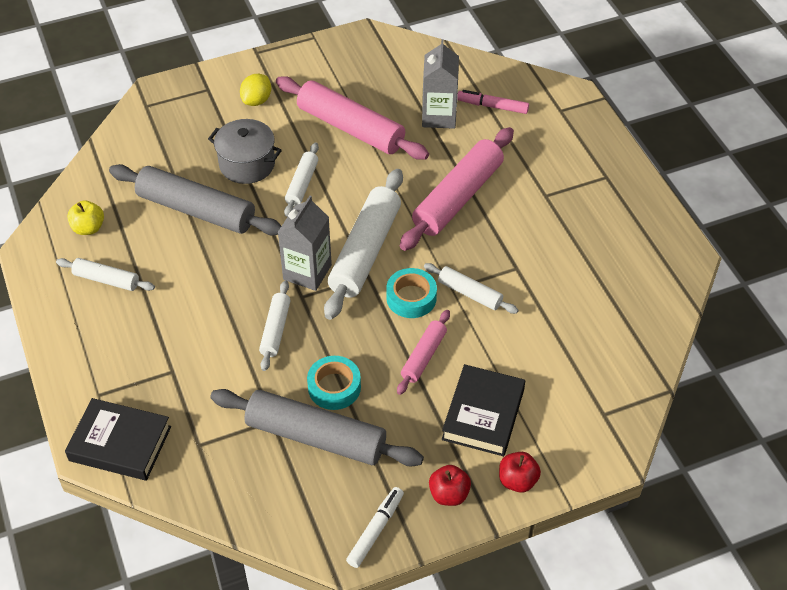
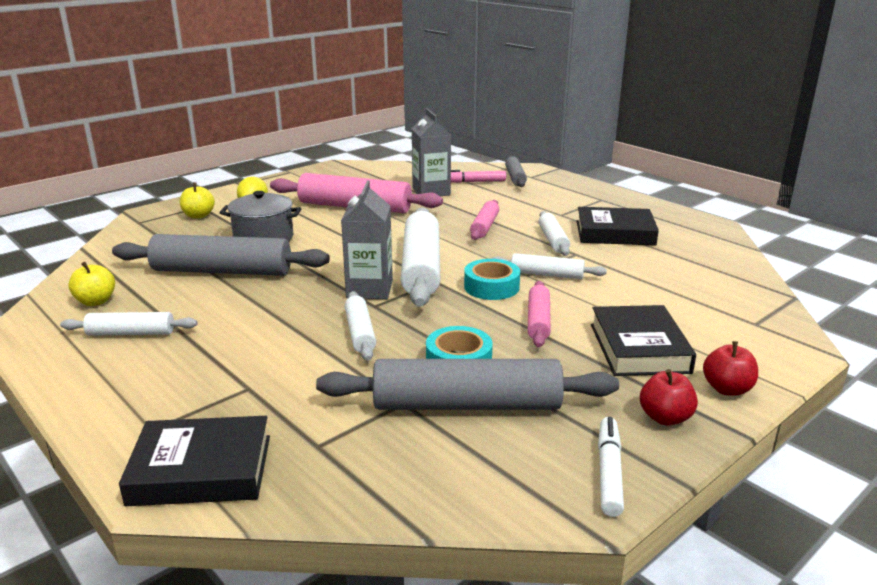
camera: 20 degrees left, 25 degrees down
white rolling pin [284,143,319,217] -> white rolling pin moved to [538,211,570,256]
pink rolling pin [400,127,514,251] -> pink rolling pin [470,200,499,240], size x0.52
none -> yellow apple [180,183,215,219]
none -> grey rolling pin [505,156,527,187]
none -> black book [577,207,659,246]

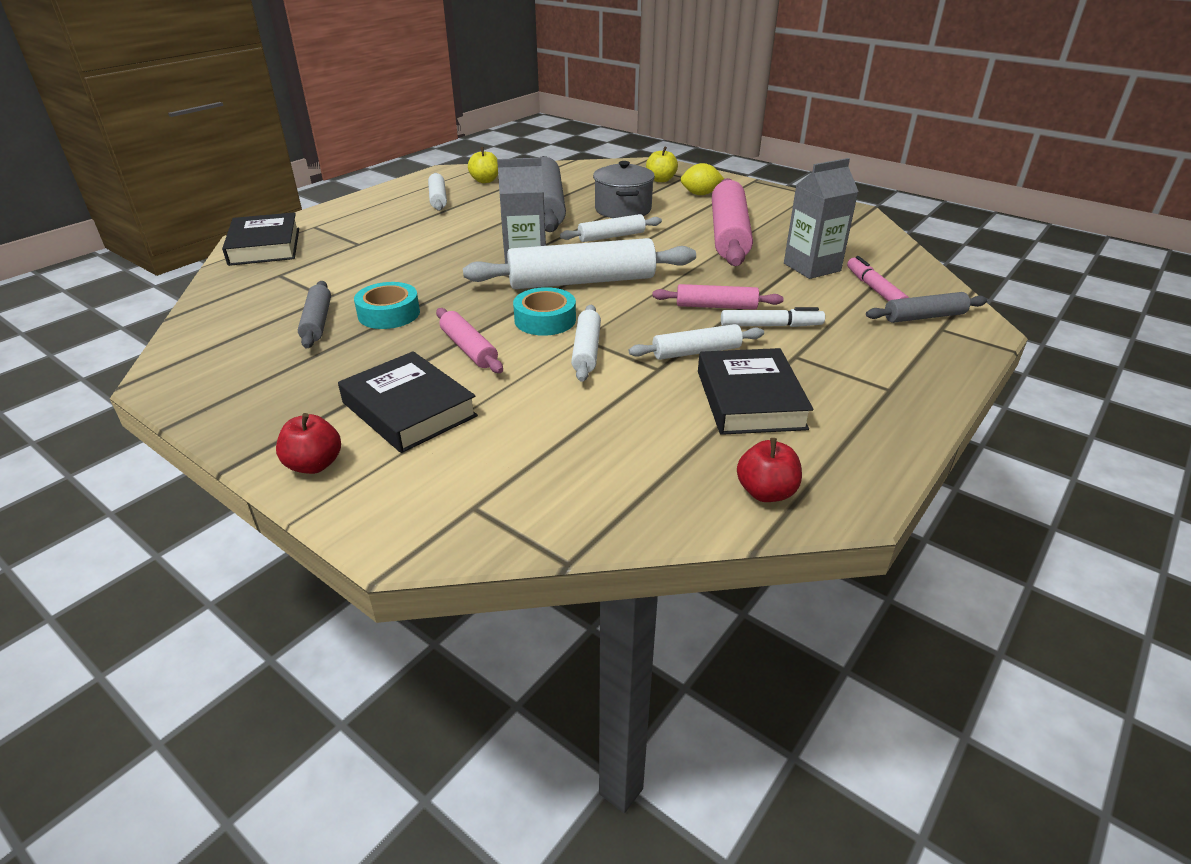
camera: 80 degrees right, 10 degrees up
grey rolling pin [316,359,619,410] -> grey rolling pin [298,281,331,348], size x0.52
white rolling pin [345,291,376,360] -> white rolling pin moved to [560,214,662,242]
pink rolling pin [528,281,551,347] -> pink rolling pin turned 60 degrees clockwise [436,308,503,373]
black book [591,305,696,376] -> black book turned 60 degrees clockwise [338,351,478,453]
white marker [598,417,624,517] -> white marker moved to [721,307,825,327]
red apple [640,369,698,426] -> red apple moved to [737,438,802,502]

